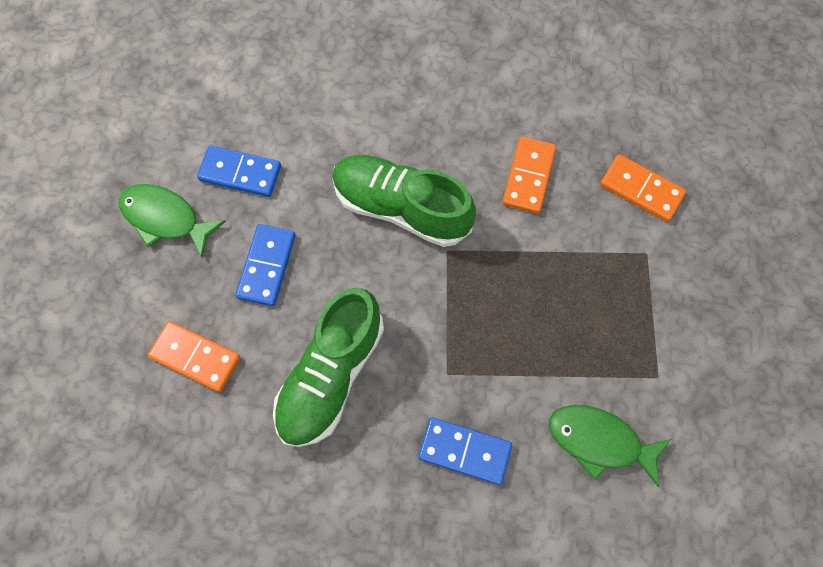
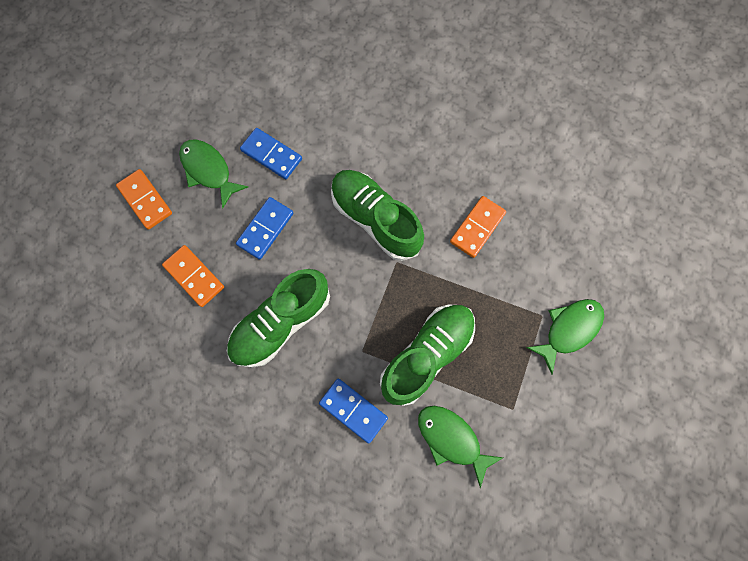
camera: 20 degrees right, 5 degrees up
orange domino [600,154,686,222] -> orange domino moved to [116,169,172,230]
none -> green shoe [380,304,475,406]
none -> green fish [526,299,604,375]

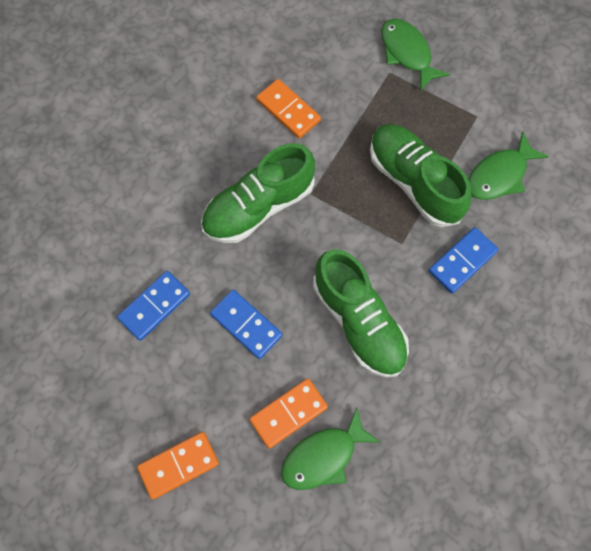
camera: 80 degrees left, 5 degrees down
green fish [179,139,248,208] -> green fish moved to [281,408,380,490]

